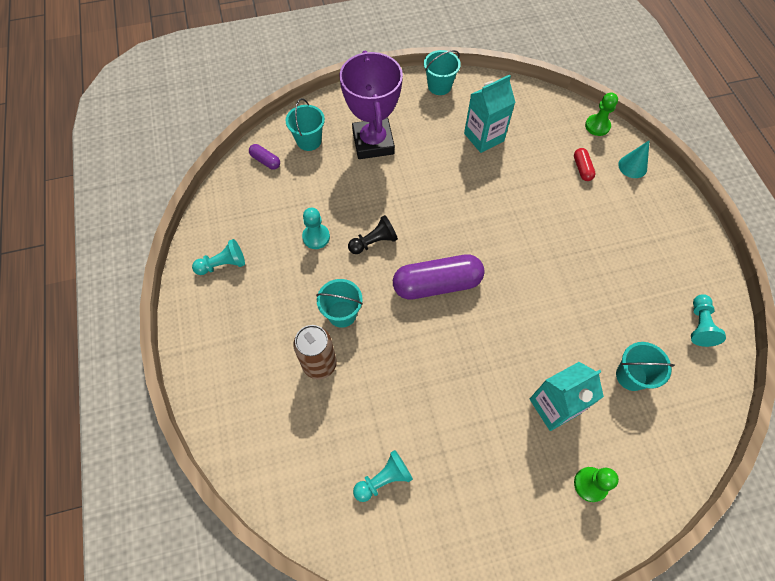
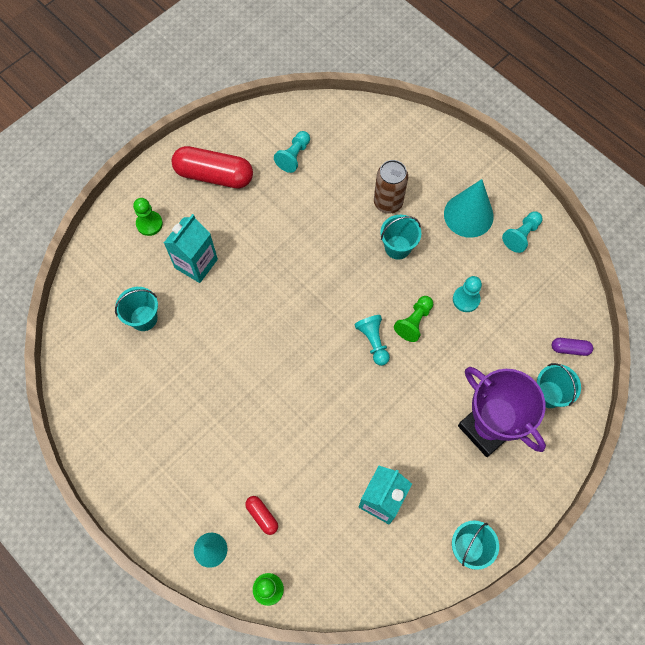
camera: 150 degrees right, 5 degrees up
black pawn [348,215,398,254] -> green pawn [394,296,433,342]
purple capsule [393,254,485,300] -> none
turquoise pawn [691,294,726,347] -> turquoise pawn moved to [354,315,390,366]
none -> red capsule [171,146,253,189]
none -> turquoise cone [444,179,494,238]

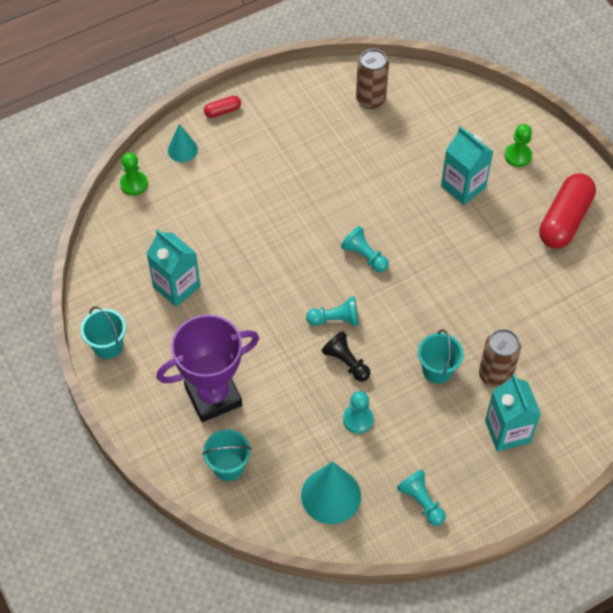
camera: 105 degrees right, 10 degrees down
turquoise bucket [115,287,158,331] -> none
red capsule [245,496,278,535] -> red capsule moved to [204,96,241,118]
turquoise pawn [274,131,310,173] -> turquoise pawn moved to [341,226,389,272]
green pawn [394,296,433,342] -> black pawn [322,331,370,382]
turquoise cone [444,179,494,238] -> turquoise cone moved to [301,461,361,524]
purple capsule [552,338,593,356] -> none
none -> brown can [356,49,389,109]
none -> turquoise carton [485,374,541,452]

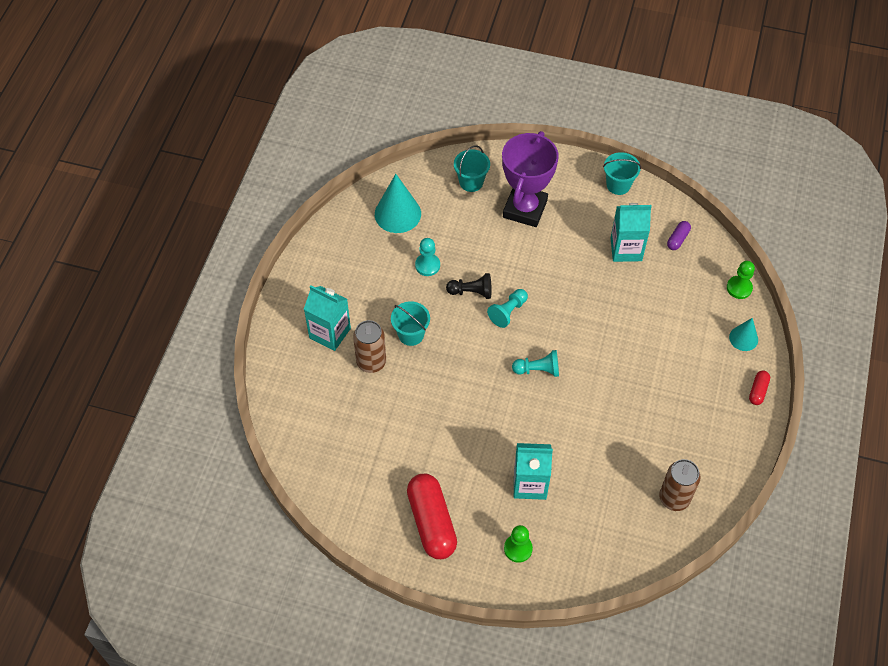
camera: 135 degrees right, 0 degrees up
turquoise pawn [397,470,445,526] -> none
none -> purple capsule [667,221,691,250]

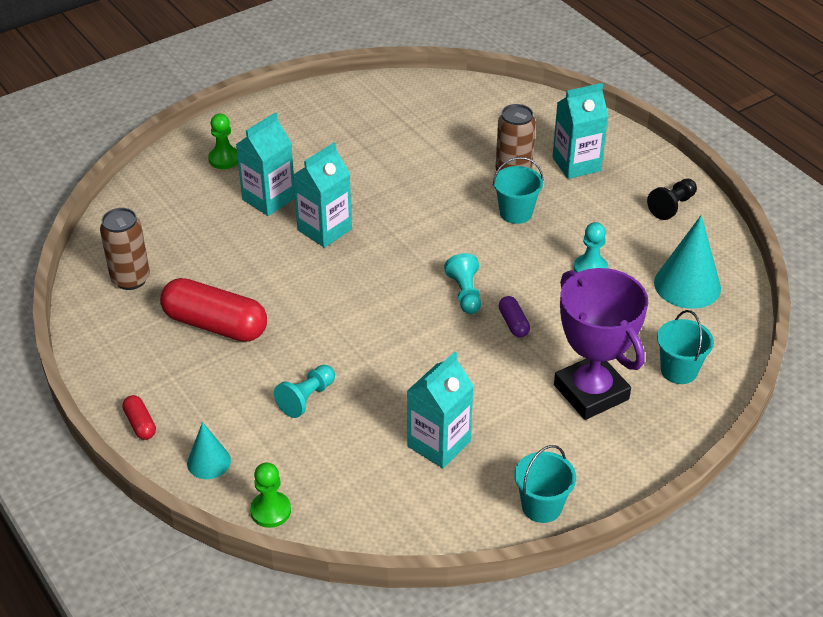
camera: 130 degrees right, 15 degrees down
red capsule [407,474,457,559] -> red capsule moved to [160,278,267,342]
black pawn [446,273,492,299] -> black pawn moved to [647,179,697,220]
turquoise pawn [512,350,559,377] -> turquoise pawn moved to [274,365,335,418]
purple capsule [667,221,691,250] -> purple capsule moved to [499,296,530,338]
none -> turquoise carton [293,143,352,248]

